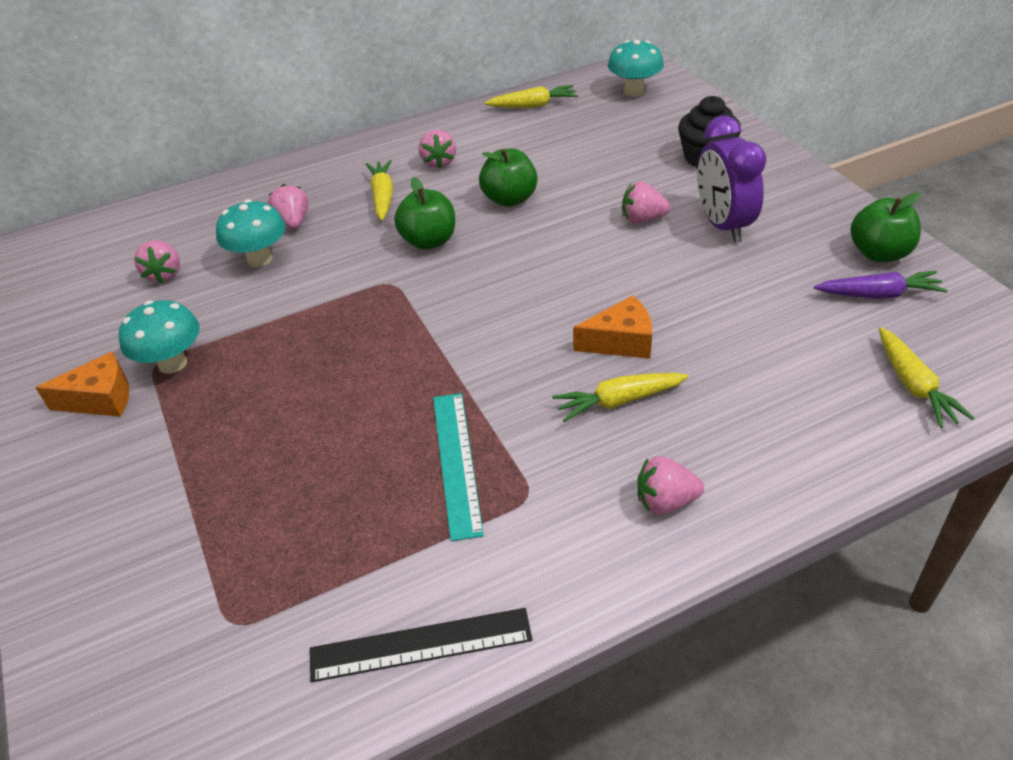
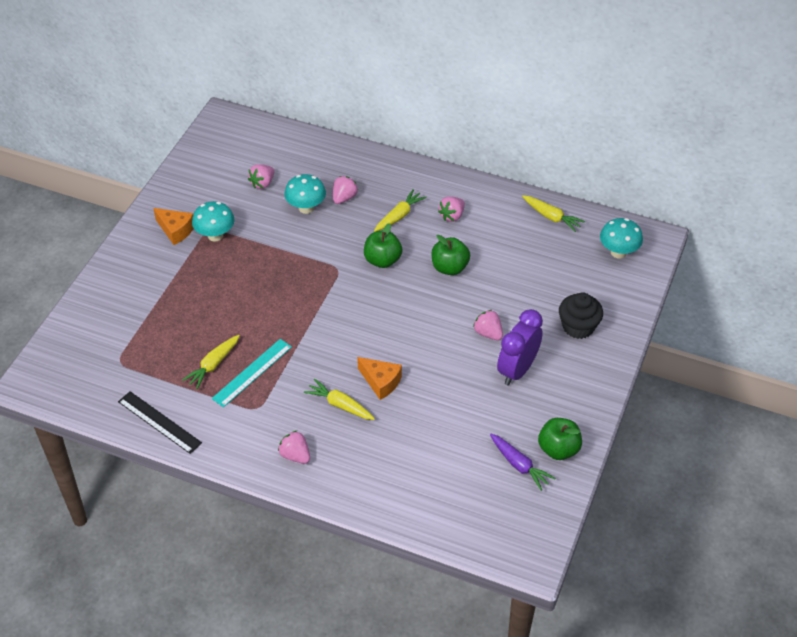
camera: 45 degrees right, 5 degrees up
yellow carrot [879,327,975,428] -> yellow carrot moved to [182,335,240,389]

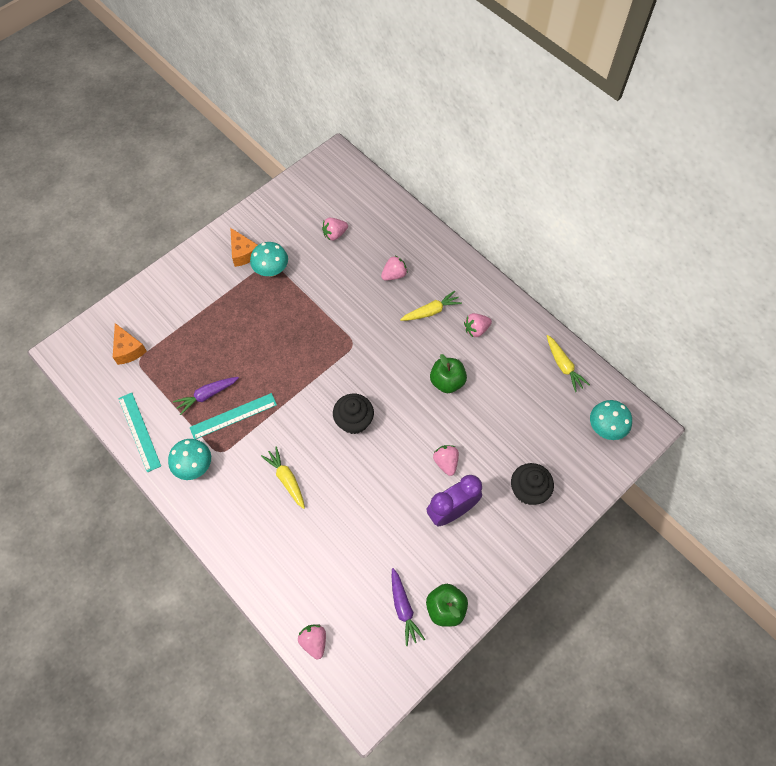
camera: 25 degrees right, 15 degrees up
black ruler [118,391,202,454] -> turquoise ruler [118,393,161,473]
yellow carrot [182,335,240,389] -> purple carrot [173,377,239,415]
pink strawberry [278,431,310,464] -> pink strawberry moved to [298,624,326,659]
turquoise mushroom [284,174,326,214] -> turquoise mushroom moved to [168,439,211,480]
orange cheese [357,357,402,400] -> orange cheese moved to [113,323,147,365]
green apple [364,223,402,268] -> none
none -> black cupcake [333,394,374,434]

